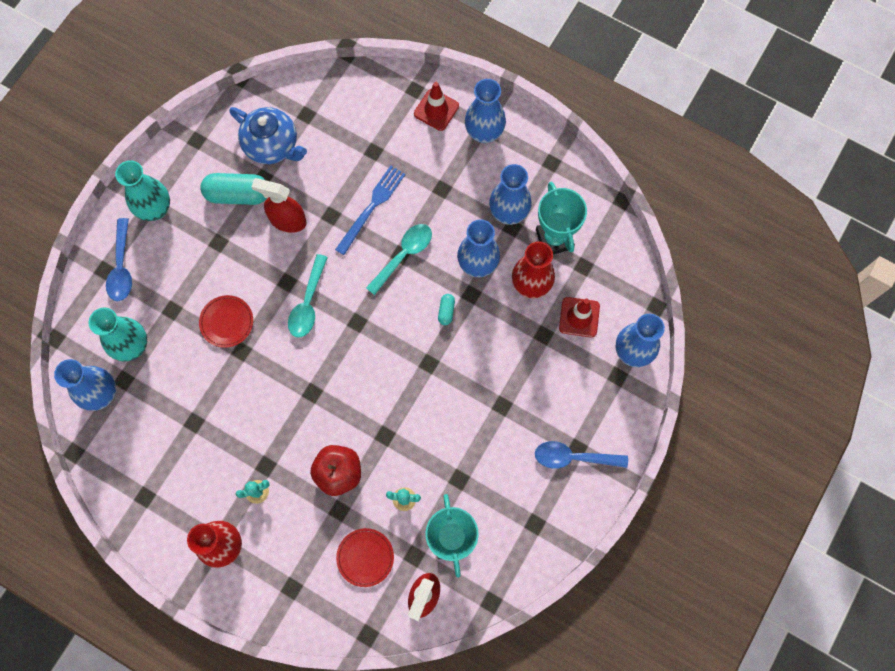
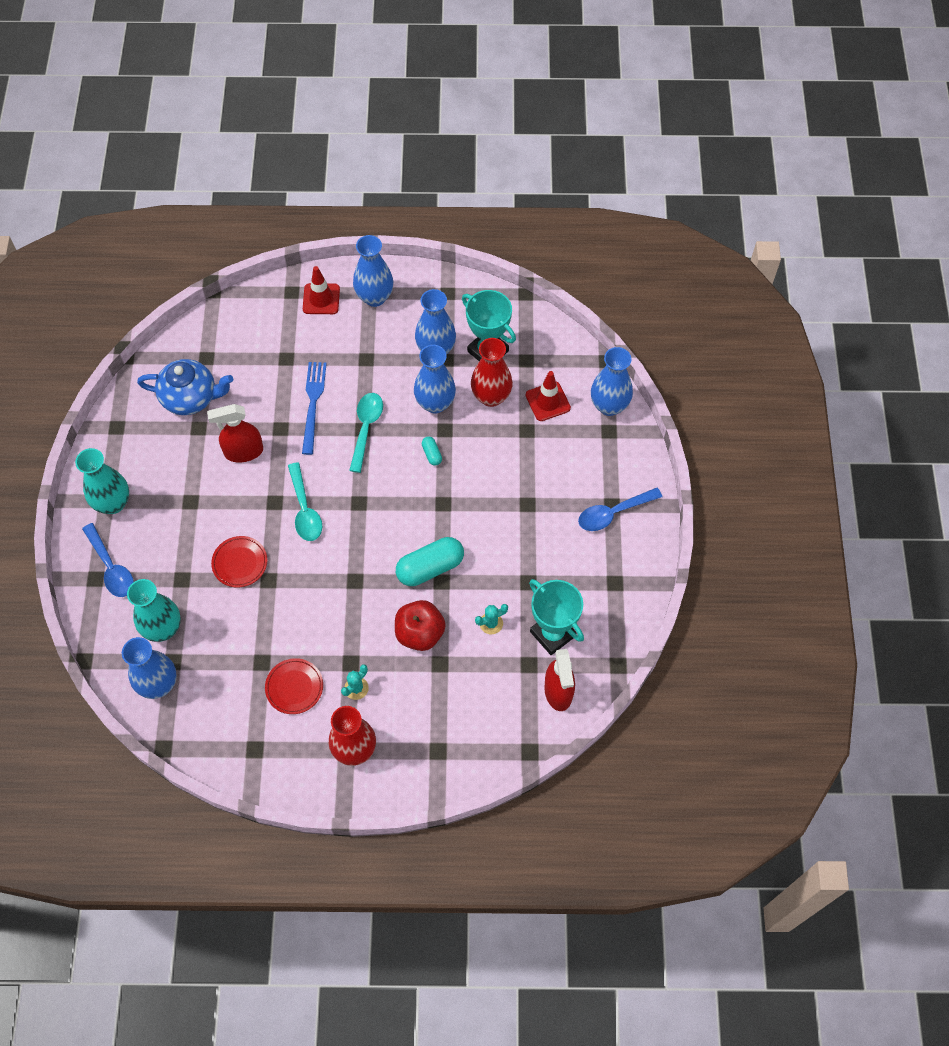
camera: 30 degrees left, 10 degrees down
turquoise capsule [200,173,267,205] -> turquoise capsule moved to [396,537,464,586]
red plate [336,528,394,587] -> red plate moved to [265,658,323,714]

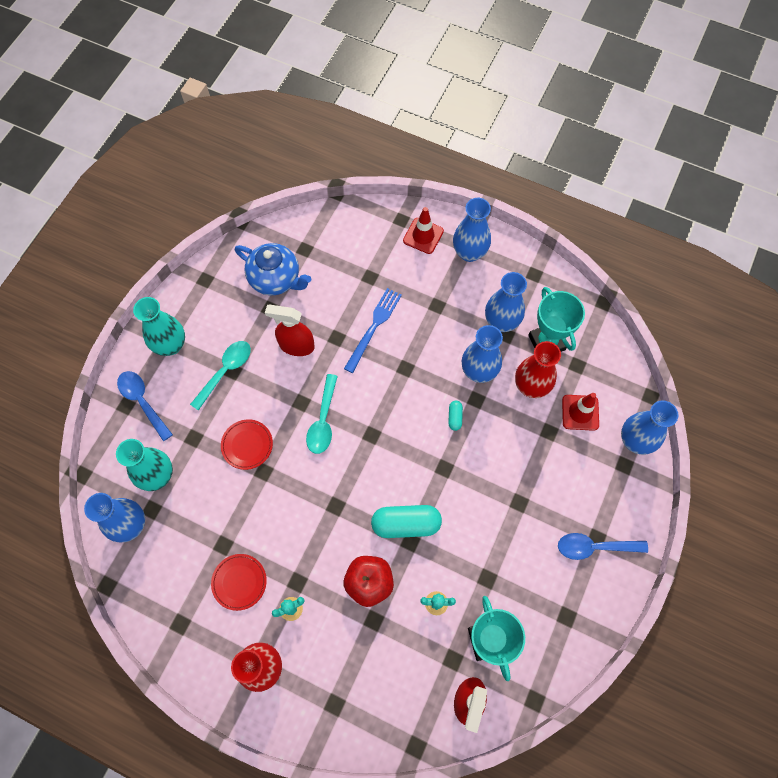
camera: 25 degrees right, 5 degrees up
blue spoon [82,523,134,597] -> blue spoon turned 150 degrees clockwise [117,371,173,441]
turquoise spoon [349,393,383,473] -> turquoise spoon moved to [190,341,251,411]

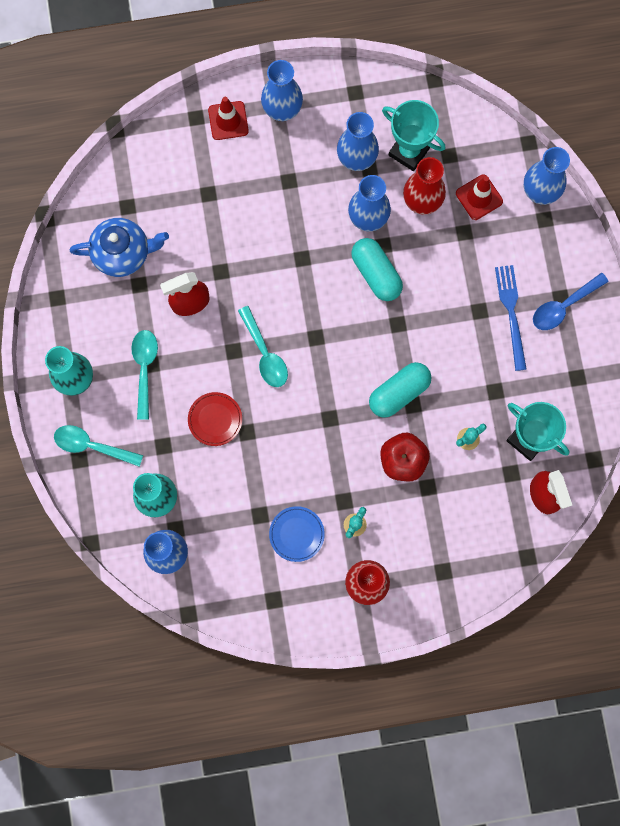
camera: 35 degrees left, 10 degrees up
blue spoon [117,371,173,441] -> turquoise spoon [54,425,143,467]
red plate [211,554,267,611] -> blue plate [269,506,325,562]
blue fork [344,288,402,373] -> blue fork moved to [495,265,527,371]
turquoise capsule [448,401,463,431] -> turquoise capsule [351,238,403,301], size x2.15

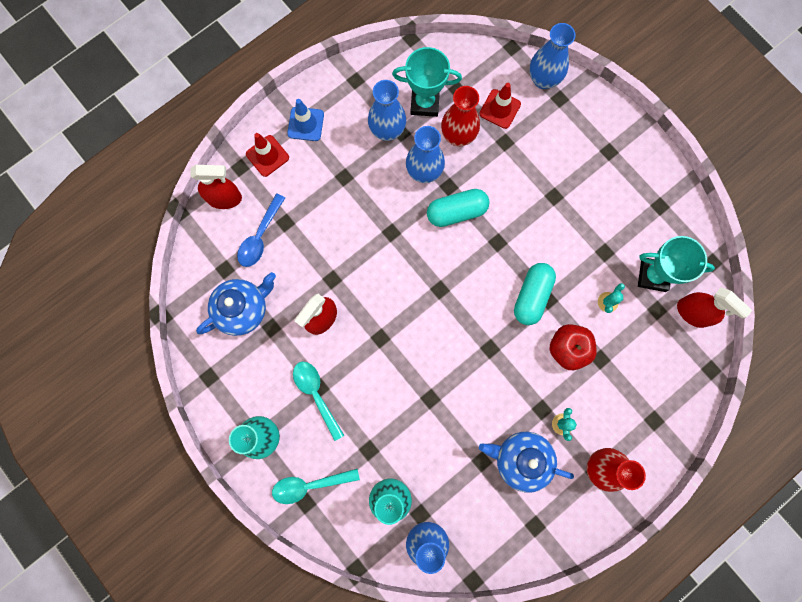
camera: 30 degrees left, 0 degrees up
red plate [188,392,242,446] -> none
turquoise spoon [238,306,288,387] -> none
blue vase [261,60,303,121] -> blue traffic cone [287,99,324,141]
blue plate [269,506,325,562] -> blue teapot [479,432,574,493]
turquoise capsule [351,238,403,301] -> turquoise capsule turned 45 degrees counterclockwise [427,189,490,227]
blue fork [495,265,527,371] -> none
blue spoon [533,272,609,330] -> blue spoon moved to [237,194,285,267]
none -> red spray bottle [190,165,242,209]

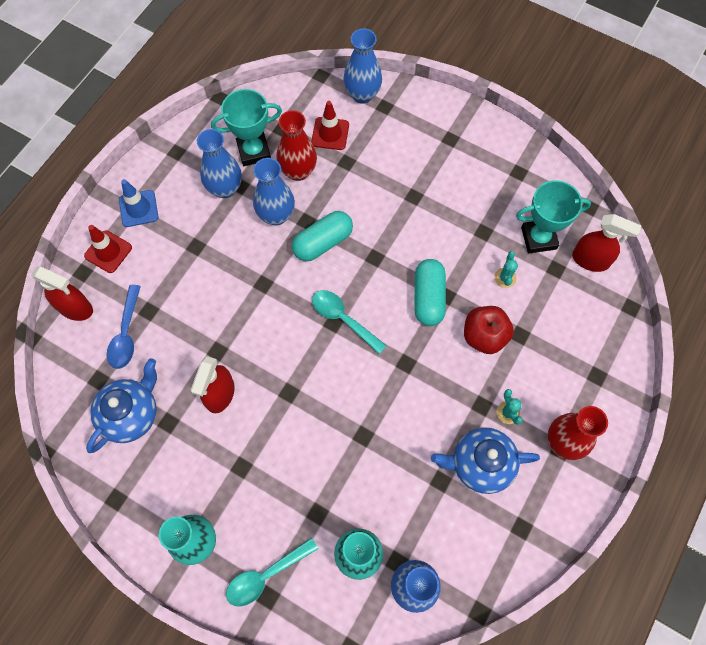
camera: 20 degrees left, 10 degrees down
red spray bottle [190,165,242,209] -> red spray bottle turned 45 degrees clockwise [31,266,93,321]
turquoise spoon [293,362,344,441] -> turquoise spoon moved to [312,290,387,354]

